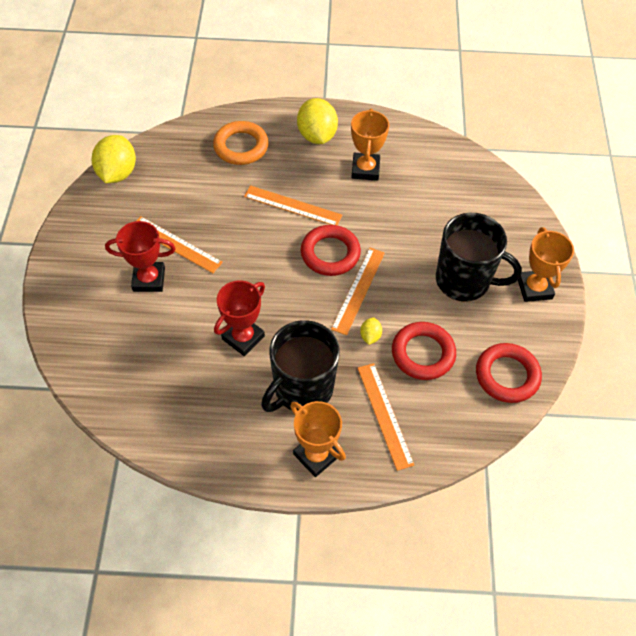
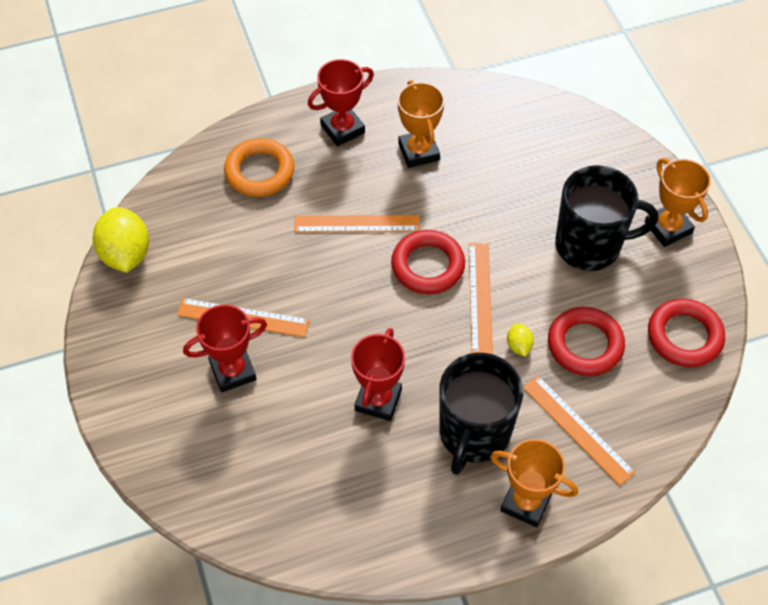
camera: 20 degrees left, 0 degrees up
yellow lemon [297,98,338,144] -> red trophy [308,59,374,146]

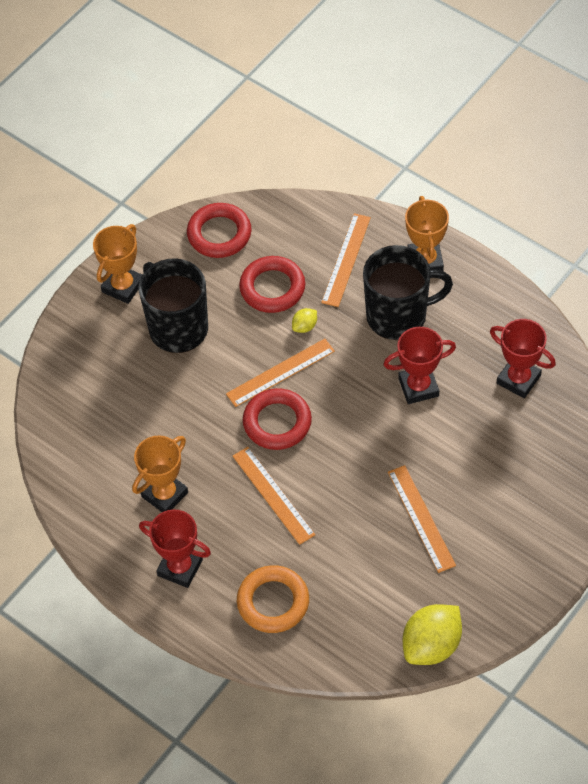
camera: 120 degrees left, 0 degrees up
red trophy [183,304,267,392] -> red trophy moved to [490,319,556,398]

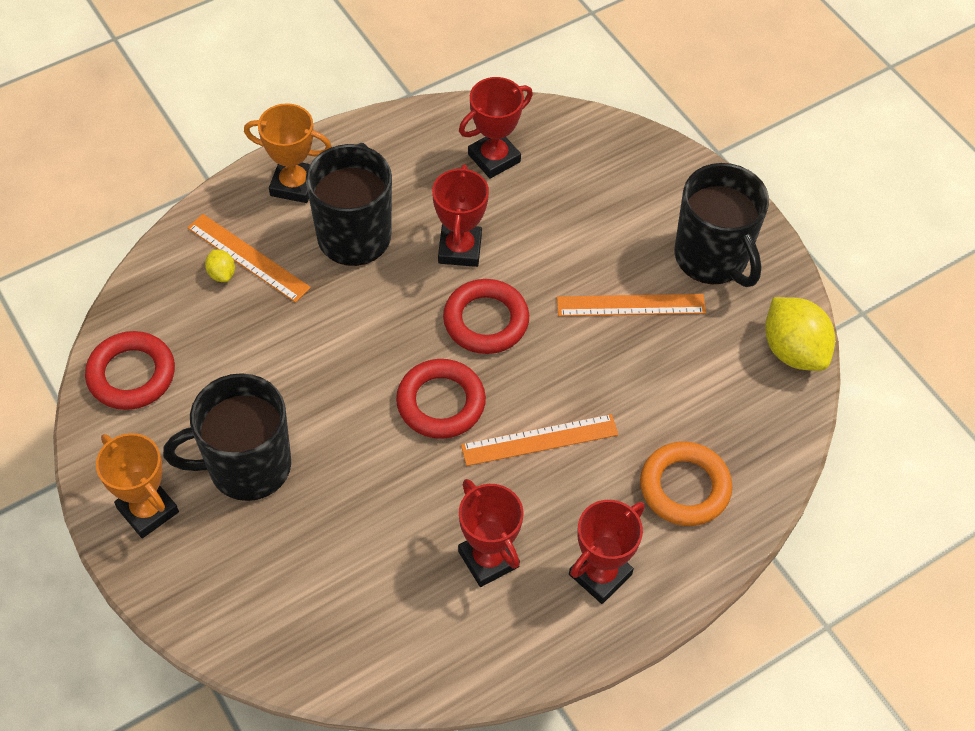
camera: 75 degrees left, 0 degrees up
orange trophy [132,435,188,512] -> red trophy [458,479,523,587]
orange ruler [226,339,335,407] -> none
red ring [239,256,305,313] -> red ring moved to [443,279,529,354]
yellow lemon [292,308,317,333] -> yellow lemon moved to [205,249,235,282]
none -> black mug [674,163,769,287]

